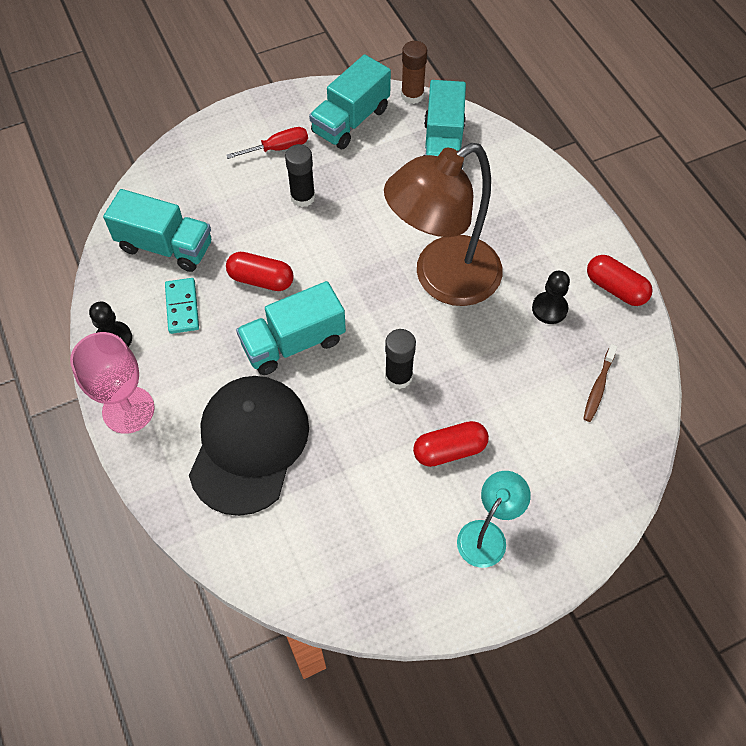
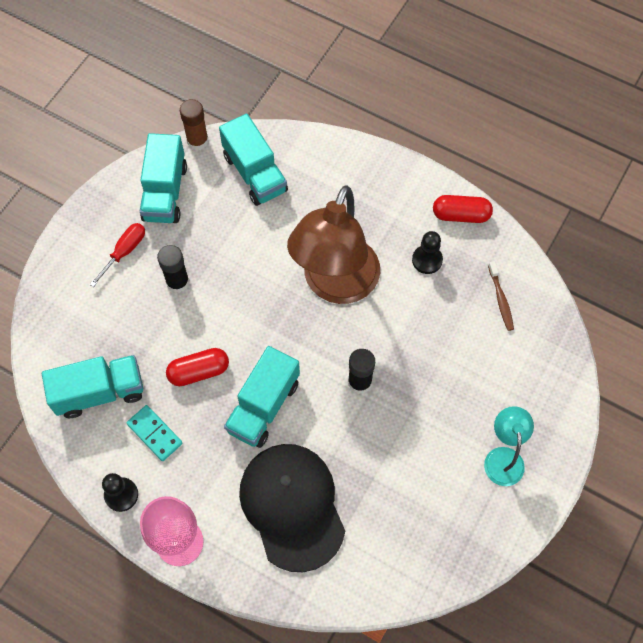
camera: 35 degrees left, 5 degrees up
red capsule [413,421,489,467] -> none

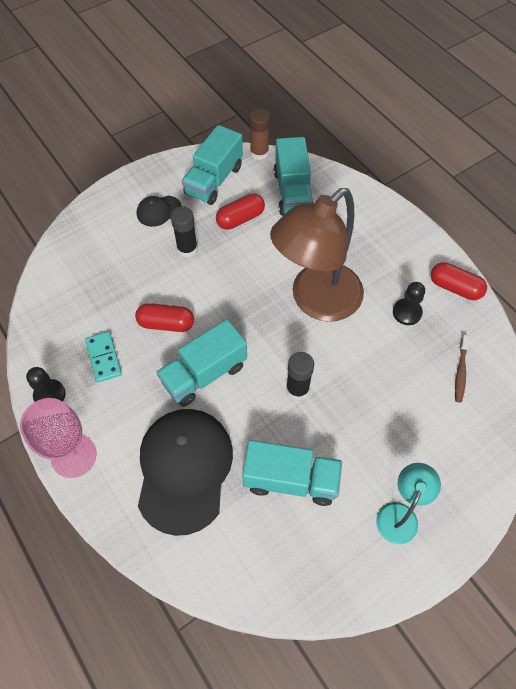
camera: 25 degrees right, 5 degrees down
turquoise truck [42,355,143,418] -> turquoise truck moved to [242,440,342,506]
red screwdriver [89,223,145,287] -> black cap [137,196,182,227]
none -> red capsule [216,193,265,230]

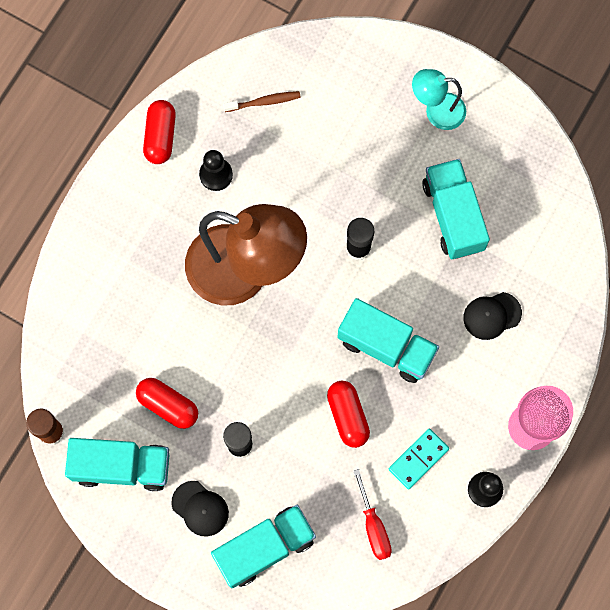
camera: 115 degrees left, 15 degrees up
black cap [138,409,233,536] -> black cap [464,292,522,340], size x0.45
turquoise truck [274,137,313,216] -> turquoise truck moved to [211,505,316,588]
none -> red screwdriver [353,469,392,560]

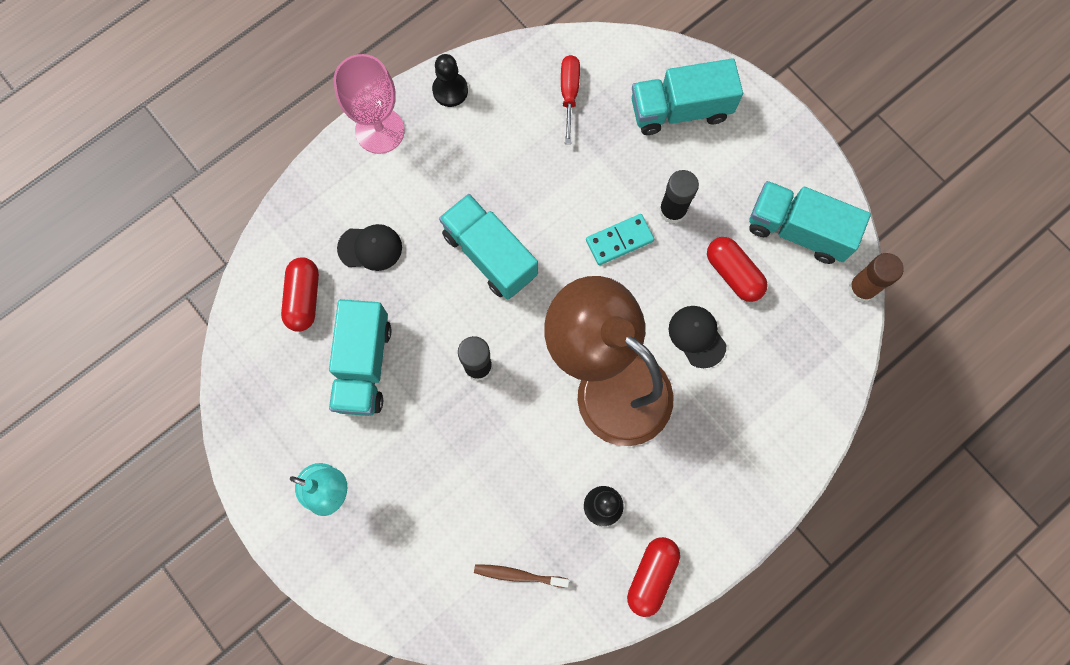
camera: 160 degrees left, 0 degrees up
black cap [171,481,229,537] -> black cap moved to [669,306,727,368]
red capsule [327,381,370,448] -> red capsule moved to [281,257,319,332]
turquoise domino [389,429,449,489] -> turquoise domino moved to [586,214,654,265]

